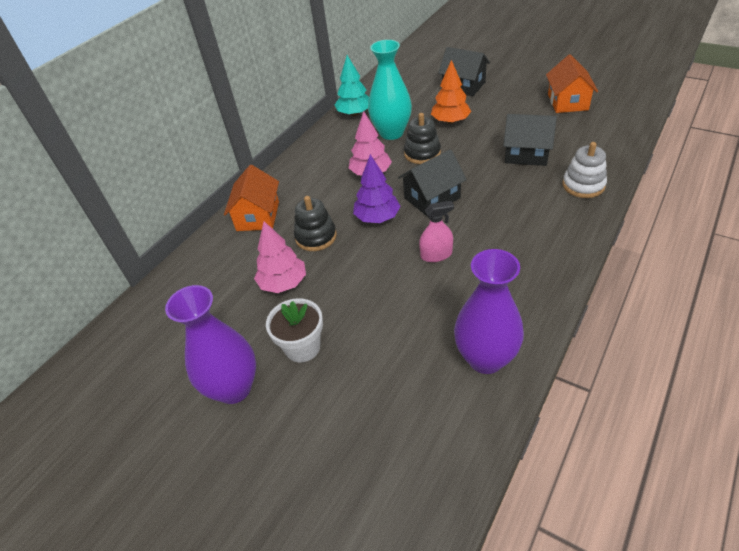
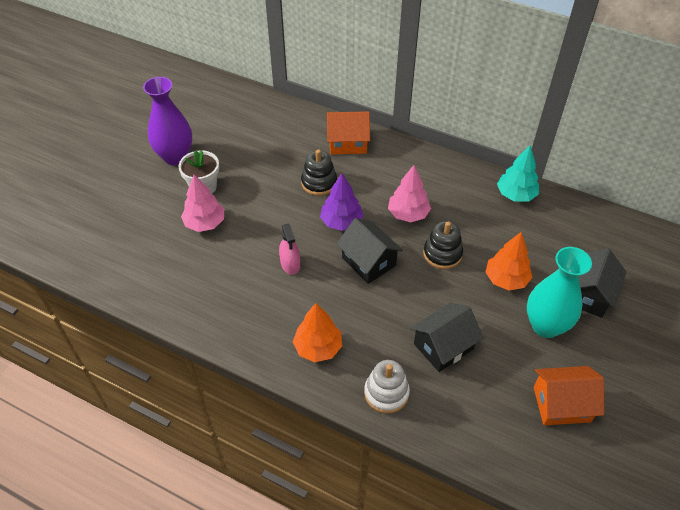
camera: 80 degrees right, 5 degrees up
pink tree [254,221,306,293] -> pink tree moved to [181,175,224,232]
turquoise vase [368,40,412,140] -> turquoise vase moved to [527,247,592,338]
purple vase [454,249,524,374] -> none
black house [503,114,557,166] -> black house turned 45 degrees clockwise [410,303,484,372]
none -> orange tree [293,303,342,362]

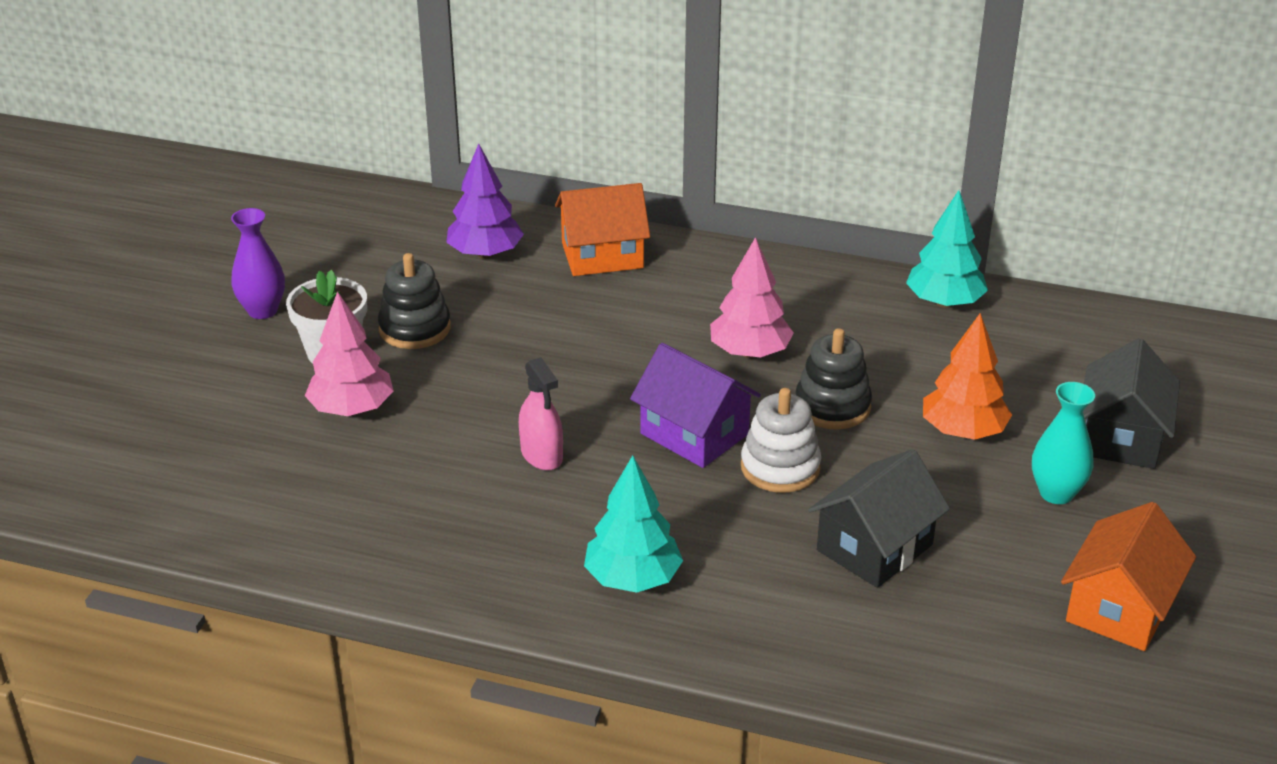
camera: 10 degrees left, 15 degrees down
purple vase [143,77,192,165] -> purple vase [231,208,285,319], size x0.61
orange tree [293,303,342,362] -> turquoise tree [584,455,683,592]
black stacking toy [301,149,337,196] -> black stacking toy moved to [378,253,451,349]
purple tree [320,173,364,231] -> purple tree moved to [446,144,524,259]
black house [337,218,403,284] -> purple house [630,343,761,468]
white stacking toy [364,360,410,414] -> white stacking toy moved to [741,388,821,493]
turquoise vase [527,247,592,338] -> turquoise vase [1032,382,1095,504], size x0.61
orange house [534,366,604,425] -> orange house turned 45 degrees counterclockwise [1061,502,1196,651]

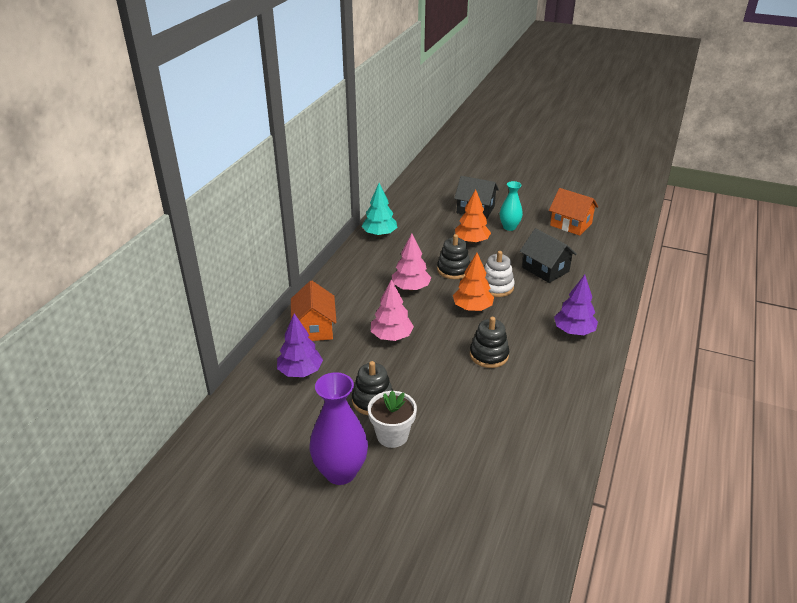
camera: 85 degrees left, 0 degrees up
purple vase [231,208,285,319] -> purple vase [310,372,368,485], size x1.64
pink tree [305,291,394,416] -> pink tree moved to [371,279,414,341]
pink spray bottle [519,357,563,470] -> black stacking toy [470,317,509,368]
turquoise tree [584,455,683,592] -> purple tree [554,275,598,335]
purple house [630,343,761,468] -> orange tree [453,253,494,311]

